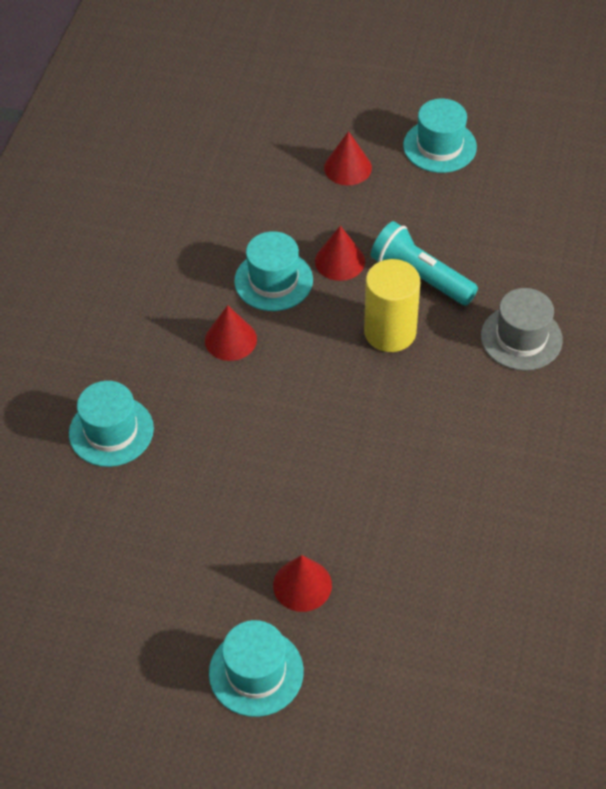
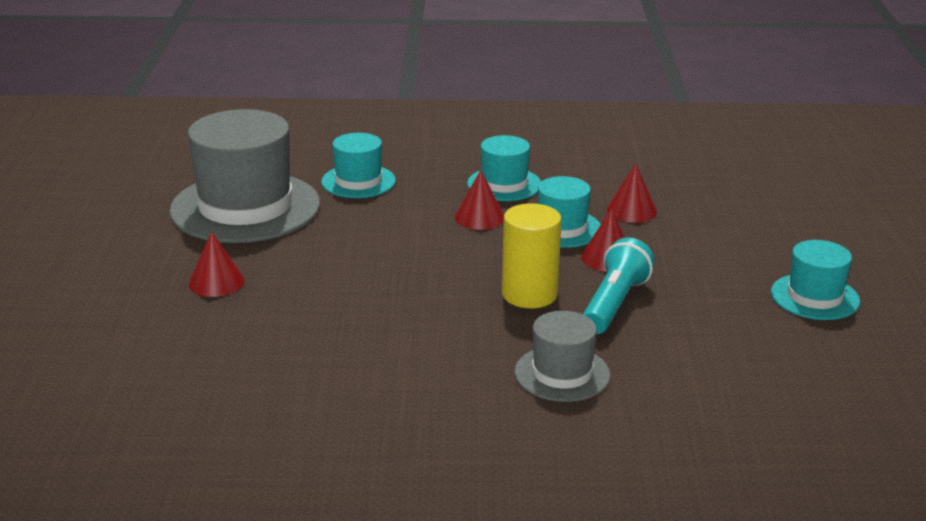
camera: 75 degrees right, 25 degrees down
turquoise hat [209,620,304,717] -> turquoise hat moved to [467,135,541,201]
red cone [324,131,372,185] -> red cone moved to [607,163,657,223]
none -> grey hat [169,109,320,243]

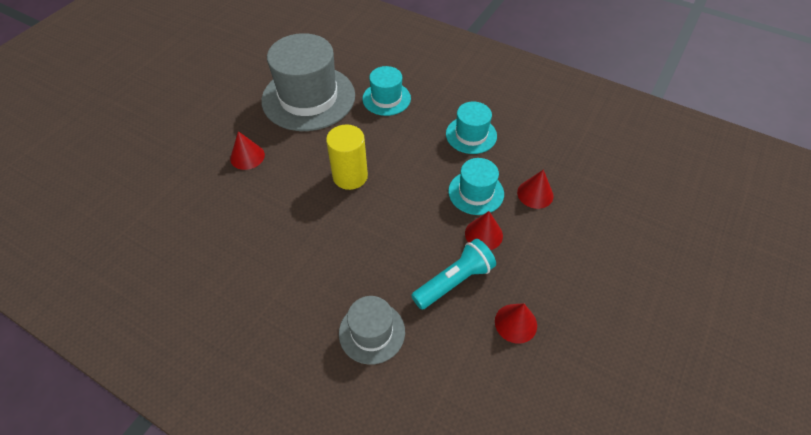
camera: 30 degrees right, 25 degrees up
red cone [455,170,504,230] -> red cone moved to [495,303,537,344]
yellow cylinder [502,203,562,308] -> yellow cylinder moved to [326,124,368,190]
turquoise hat [771,240,860,320] -> none

